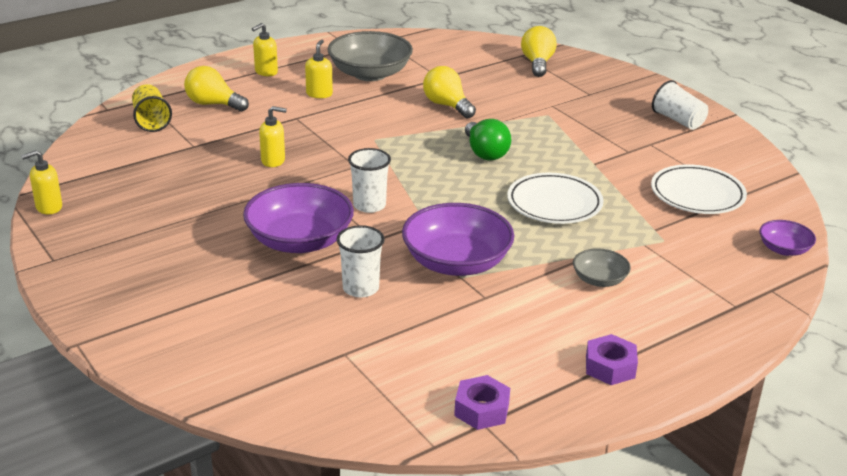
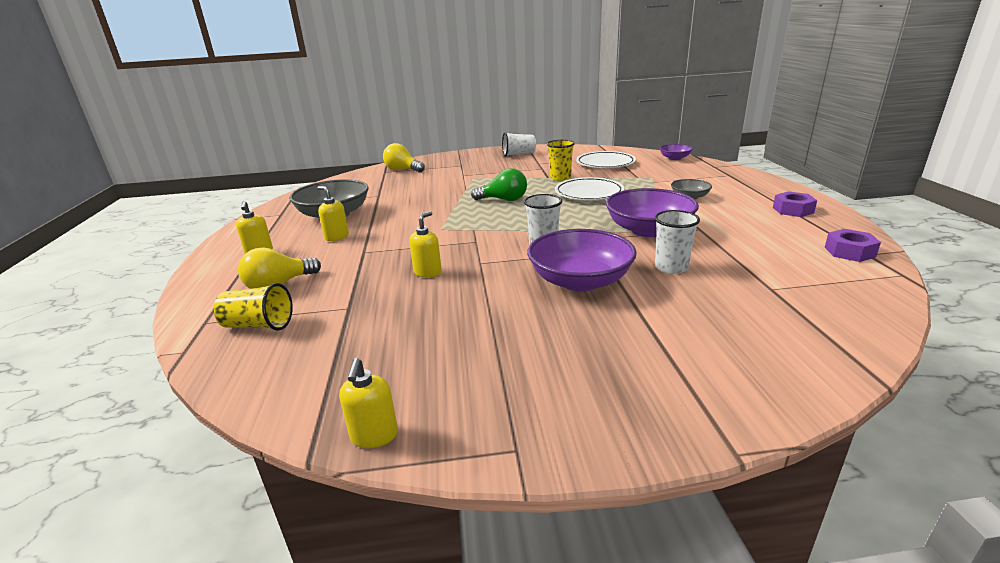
camera: 60 degrees left, 5 degrees down
yellow light bulb [423,66,476,118] -> none
none -> yellow cup [547,140,575,181]

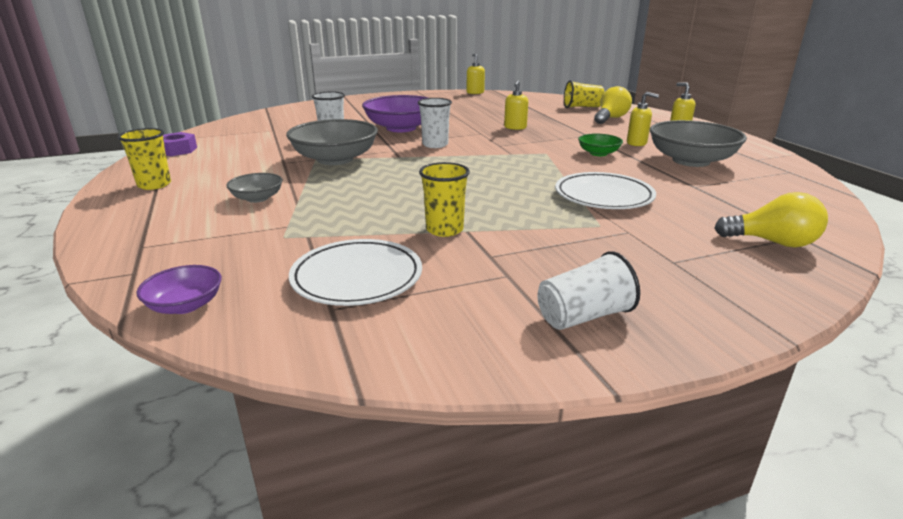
camera: 165 degrees right, 0 degrees up
green light bulb [471,168,527,201] -> none
white plate [555,177,624,200] -> white plate moved to [555,172,656,209]
purple bowl [606,188,699,237] -> grey bowl [286,119,378,165]
purple nut [773,191,817,217] -> yellow cup [118,128,171,190]
none -> green bowl [578,134,623,156]

